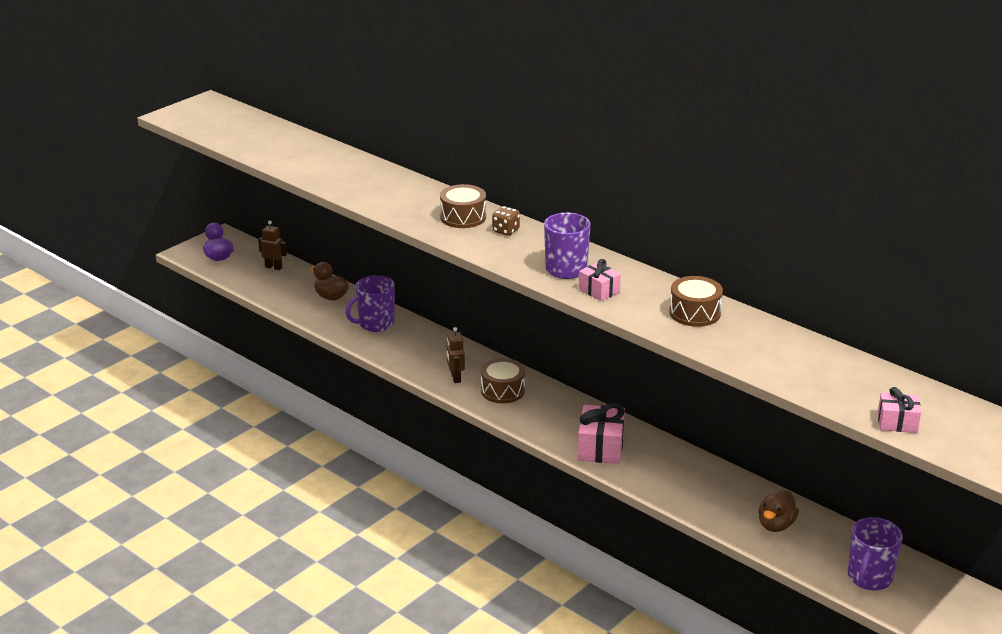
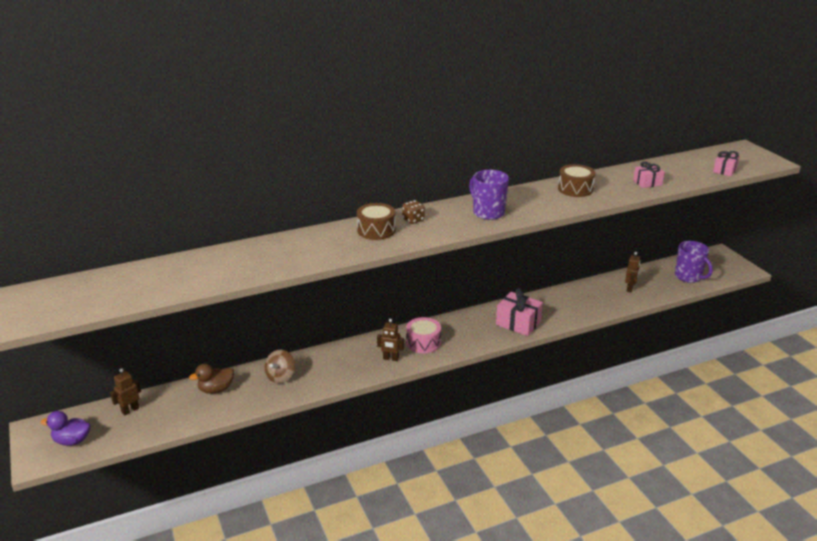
camera: 65 degrees left, 0 degrees up
purple mug [345,275,395,332] -> brown spinning top [265,350,295,383]
brown drum [481,358,525,403] -> pink drum [406,317,441,353]
pink gift [579,259,621,301] -> pink gift moved to [633,161,664,188]
brown duck [758,490,799,532] -> brown robot [625,252,640,292]

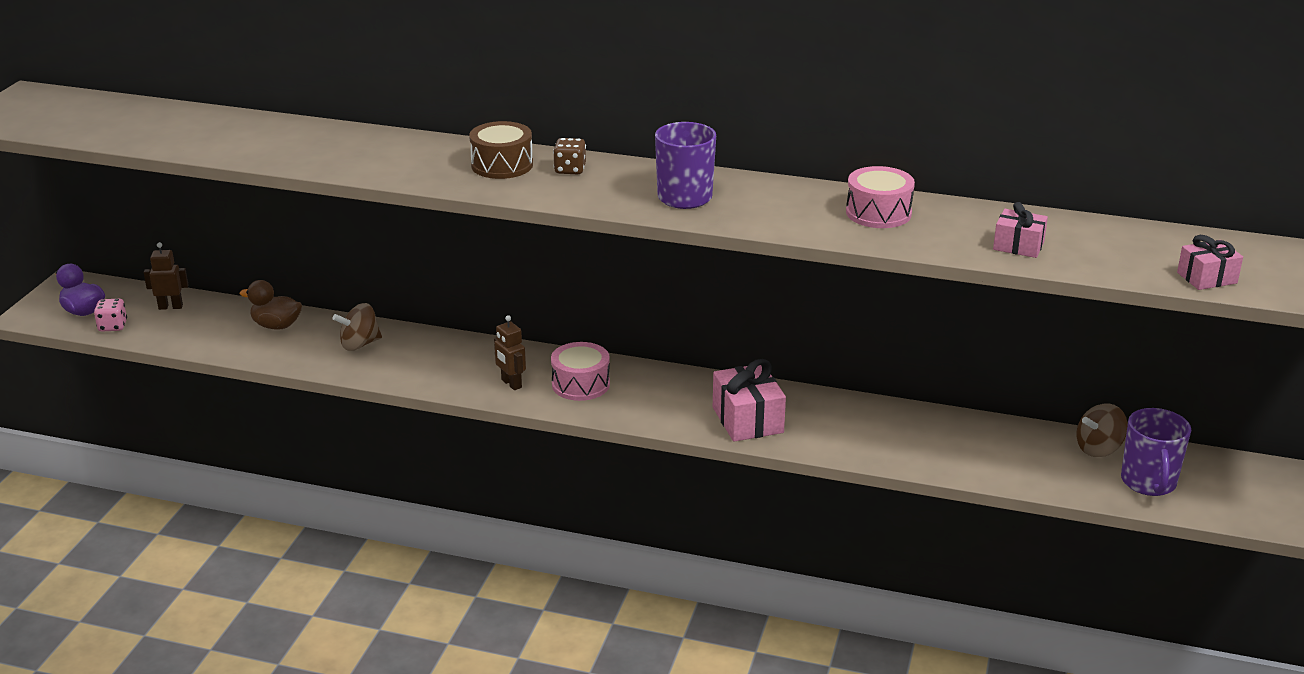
camera: 40 degrees right, 0 degrees up
brown drum [558,164,595,197] -> pink drum [846,166,915,228]
brown robot [625,252,640,292] -> none
none -> pink dice [94,299,127,332]
none -> brown spinning top [1077,404,1128,457]

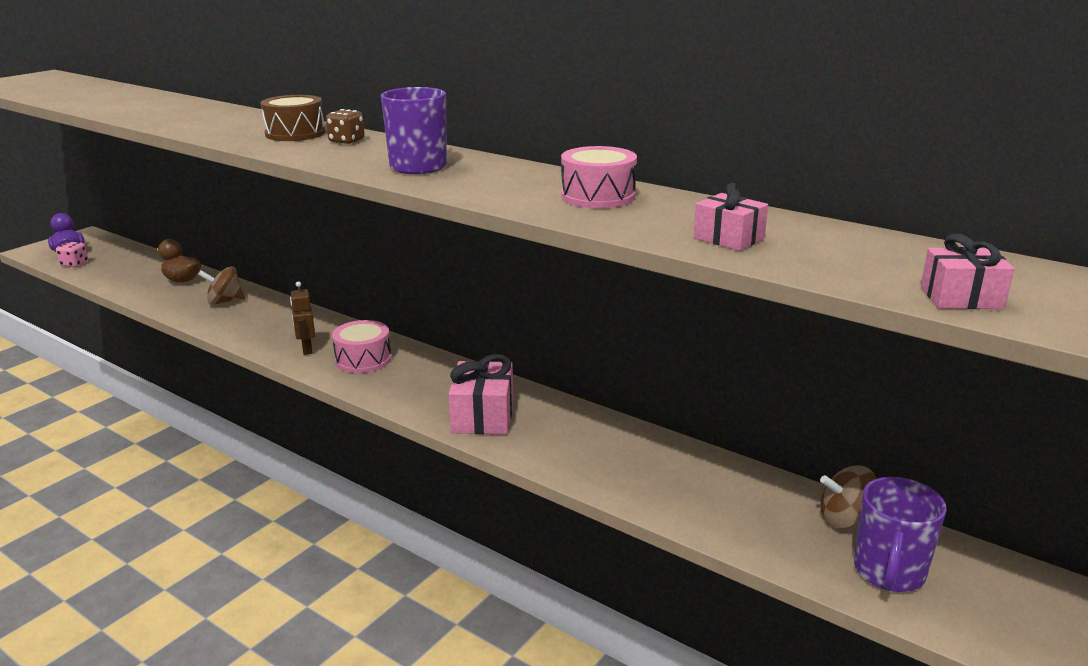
camera: 20 degrees right, 5 degrees down
brown robot [144,242,188,310] -> none

